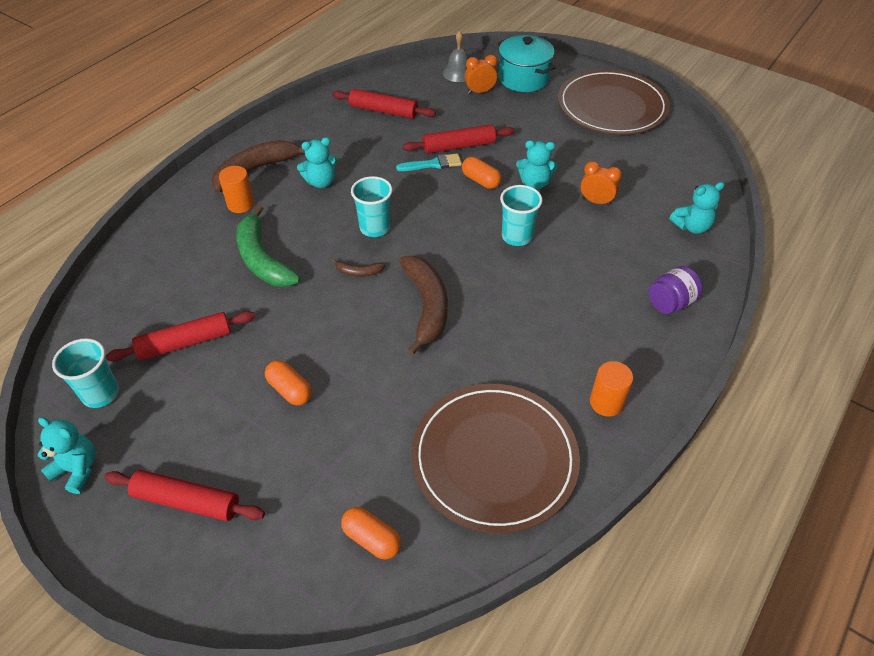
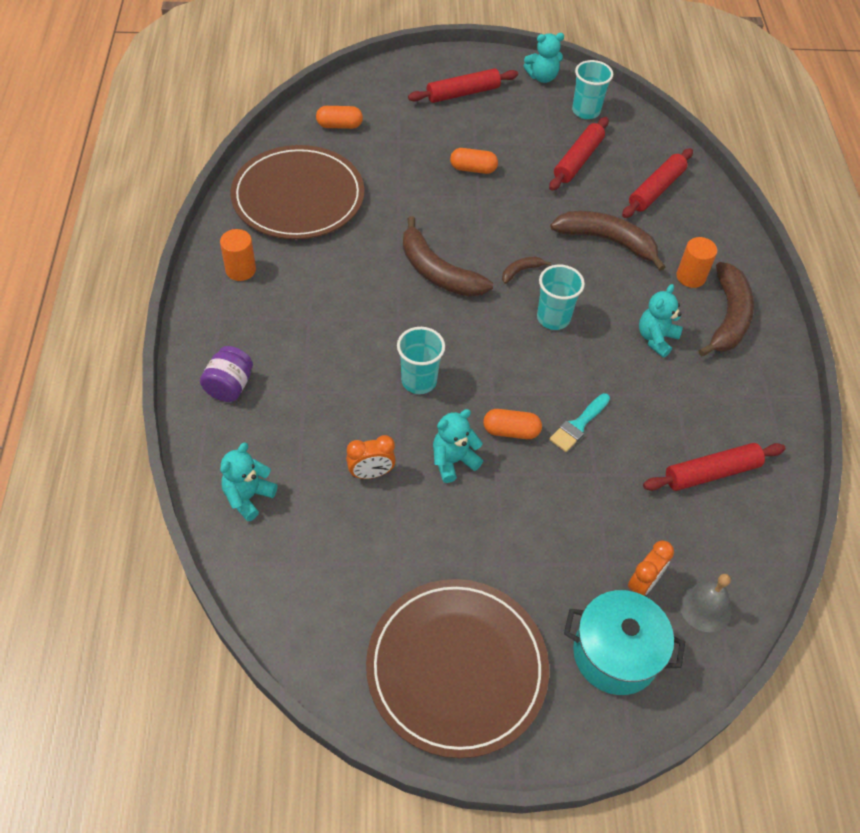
camera: 140 degrees right, 5 degrees up
green banana [236,205,300,287] -> brown banana [550,211,665,271]
red rolling pin [403,124,515,154] -> red rolling pin moved to [622,148,693,218]

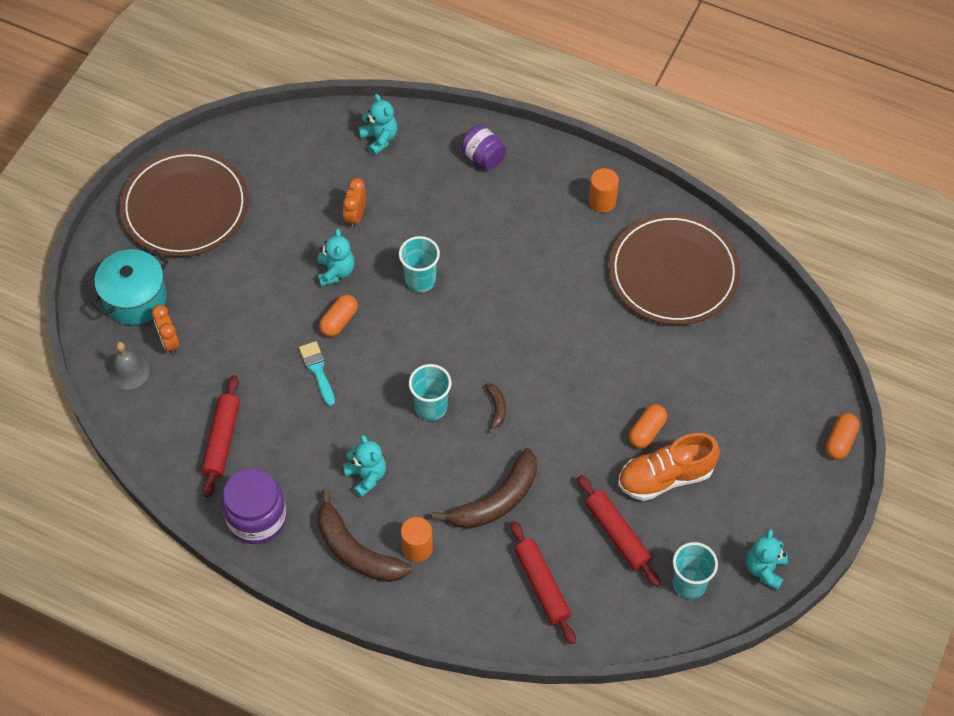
camera: 120 degrees right, 5 degrees up
orange capsule [316,106,363,129] -> orange capsule moved to [826,413,860,460]
brown banana [403,216,493,297] -> none
red rolling pin [408,68,518,103] -> none
none -> purple jar [222,468,287,544]
none -> orange shoe [618,433,720,501]

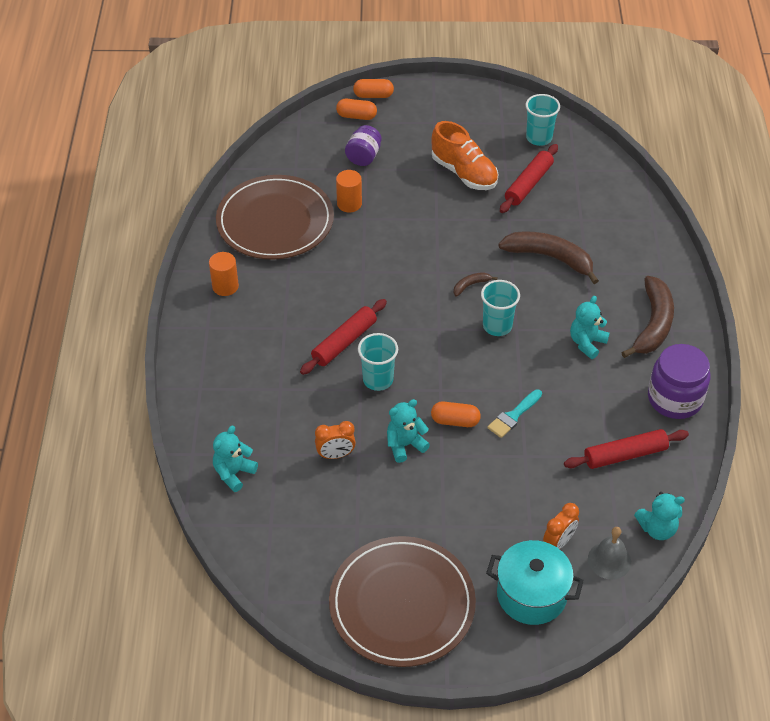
camera: 115 degrees left, 10 degrees down
orange cylinder [401,517,433,562] -> orange cylinder moved to [336,170,362,213]
purple jar [461,125,506,170] -> purple jar moved to [345,125,382,166]
red rolling pin [510,521,576,644] -> red rolling pin moved to [300,299,387,375]
orange capsule [629,404,667,448] -> orange capsule moved to [336,99,377,120]
turquoise teddy bear [746,529,788,590] -> turquoise teddy bear moved to [634,492,685,540]

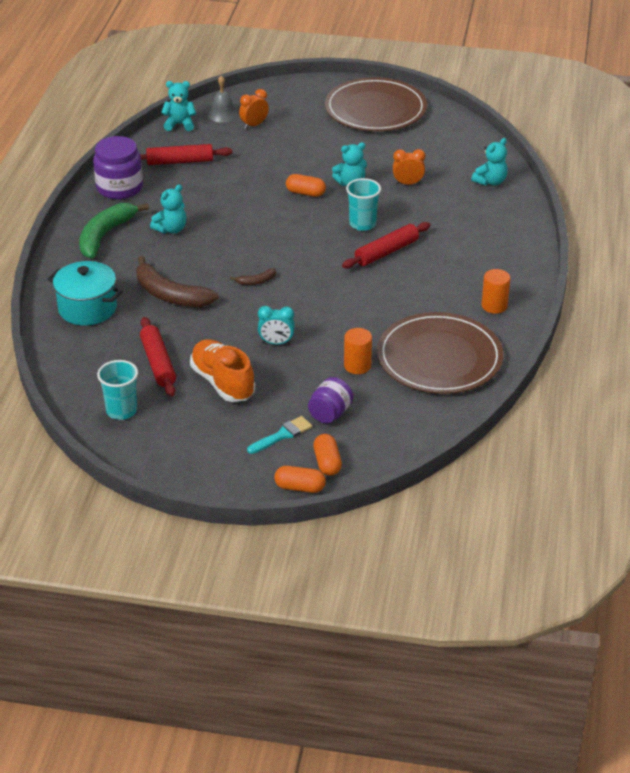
camera: 170 degrees left, 10 degrees down
orange capsule [336,99,377,120] -> orange capsule turned 60 degrees clockwise [313,434,342,476]
turquoise cup [481,280,520,336] -> none
turquoise pot [486,540,584,625] -> turquoise pot moved to [47,261,123,326]
turquoise brush [487,389,542,438] -> turquoise brush moved to [247,416,312,454]
red rolling pin [500,144,558,213] -> red rolling pin turned 60 degrees counterclockwise [140,317,176,396]
brown banana [621,276,674,358] -> green banana [79,203,149,258]
none -> turquoise clock [258,306,295,345]

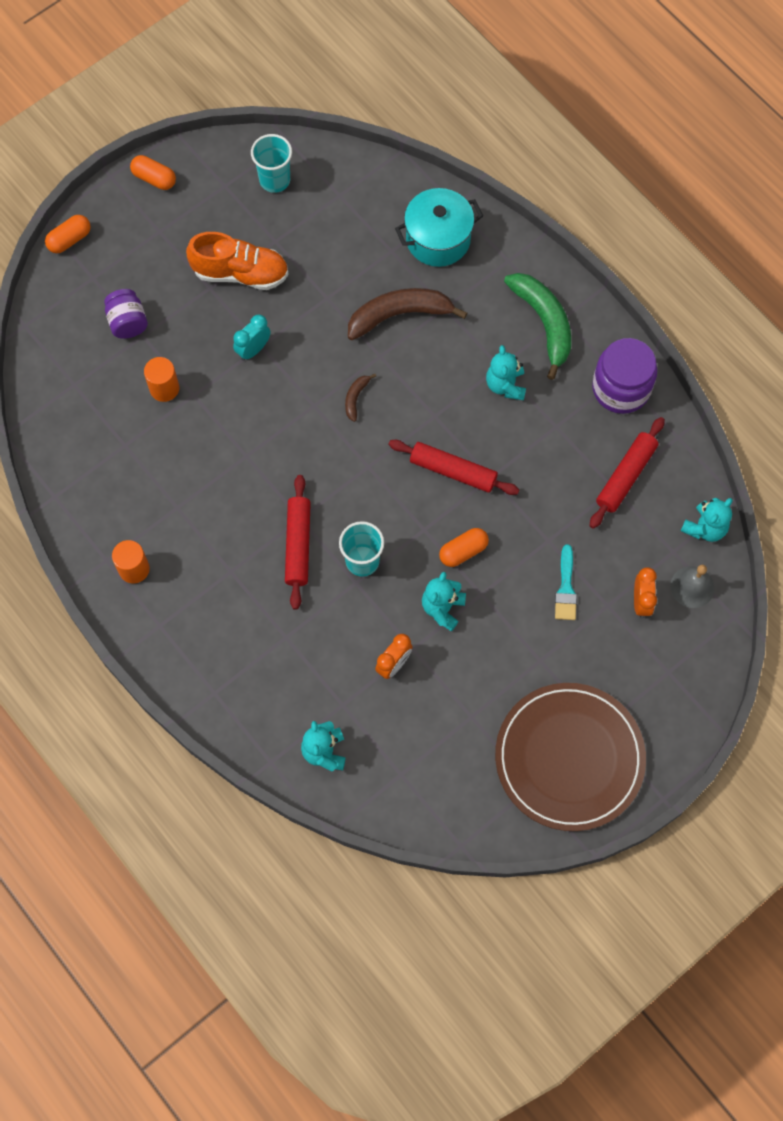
camera: 130 degrees right, 30 degrees up
red rolling pin [140,317,176,396] -> red rolling pin moved to [388,440,519,495]
turquoise brush [247,416,312,454] -> turquoise brush moved to [555,545,577,620]
orange capsule [313,434,342,476] -> orange capsule moved to [130,155,176,190]
brown plate [377,312,503,394] -> none

